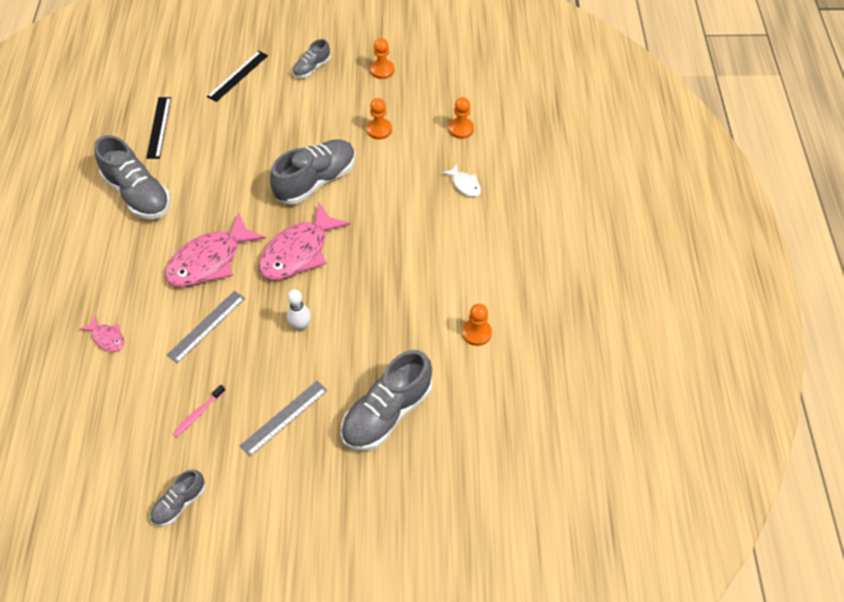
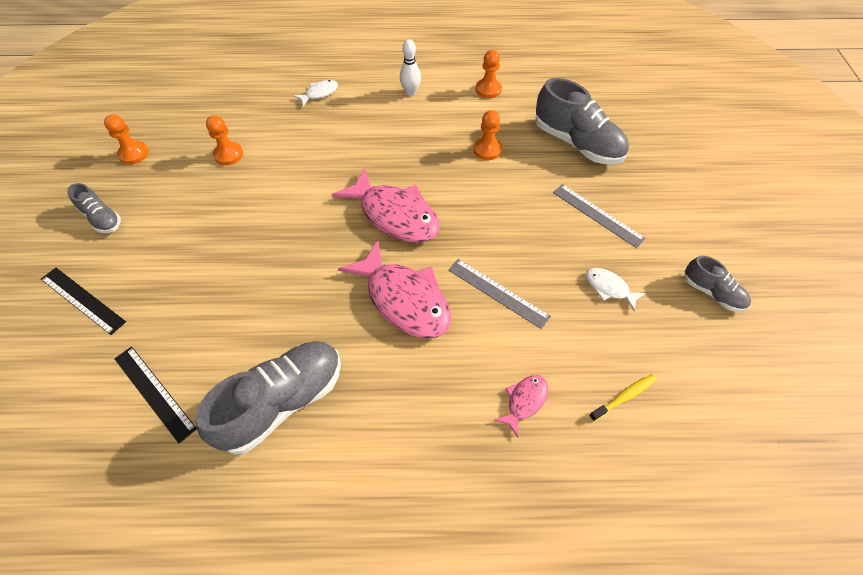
camera: 90 degrees left, 0 degrees up
black ruler [146,97,171,159] -> black ruler turned 45 degrees clockwise [114,346,197,443]
pink toothbrush [172,385,225,437] -> white fish [586,268,646,311]
grey shoe [270,139,356,205] -> none
white bowling pin [287,289,311,331] -> white bowling pin moved to [400,39,421,96]
orange pawn [449,97,474,139] -> orange pawn moved to [473,110,502,160]
none -> yellow toothbrush [589,374,657,421]

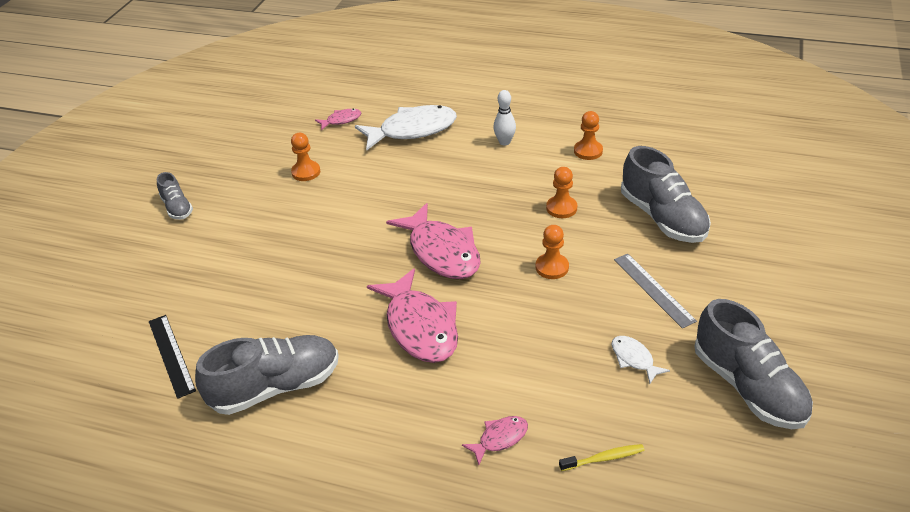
camera: 20 degrees right, 15 degrees down
black ruler [41,268,126,335] -> none
orange pawn [104,115,149,165] -> orange pawn moved to [536,225,569,279]
white fish [293,80,338,106] -> white fish [355,105,457,151], size x2.14
grey ruler [448,259,551,329] -> none
grey shoe [685,256,751,312] -> grey shoe [695,299,813,429], size x1.89
none -> pink fish [315,109,361,130]

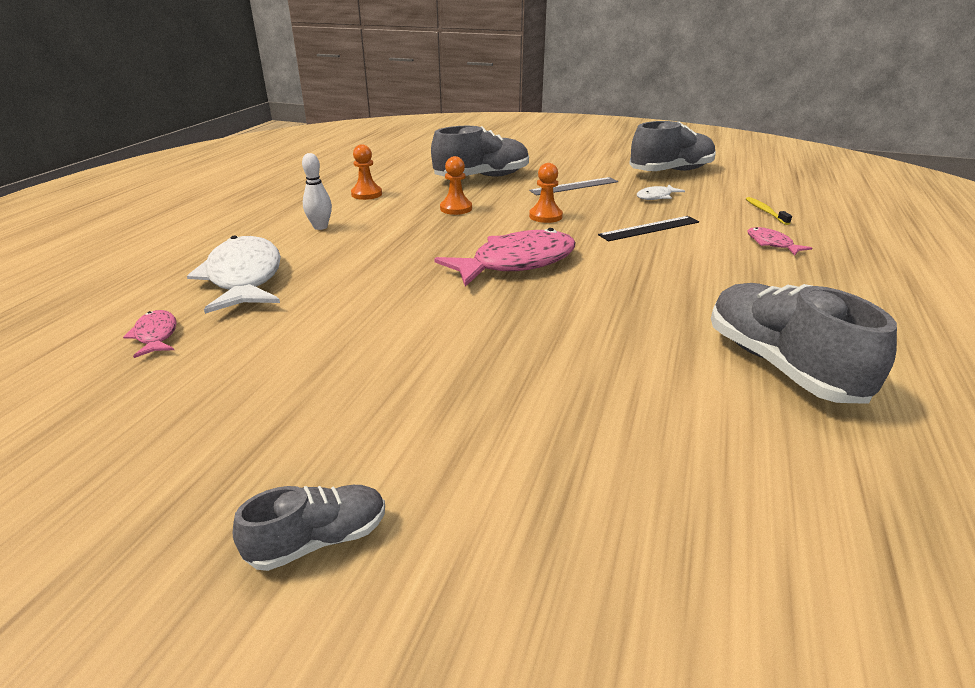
camera: 90 degrees left, 10 degrees down
black ruler [149,315,196,399] -> black ruler moved to [598,216,699,241]
orange pawn [291,133,320,181] -> none
pink fish [367,268,458,363] -> none

